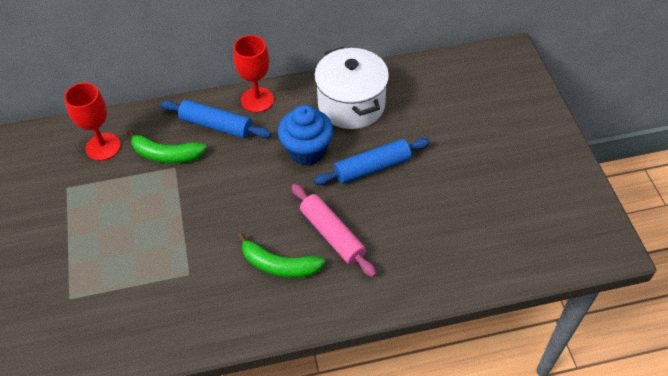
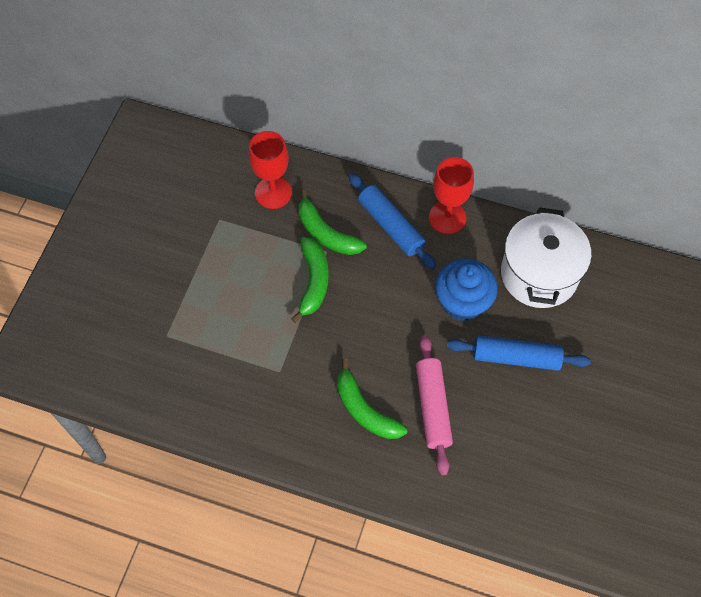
camera: 30 degrees right, 10 degrees up
none -> green banana [291,237,329,323]

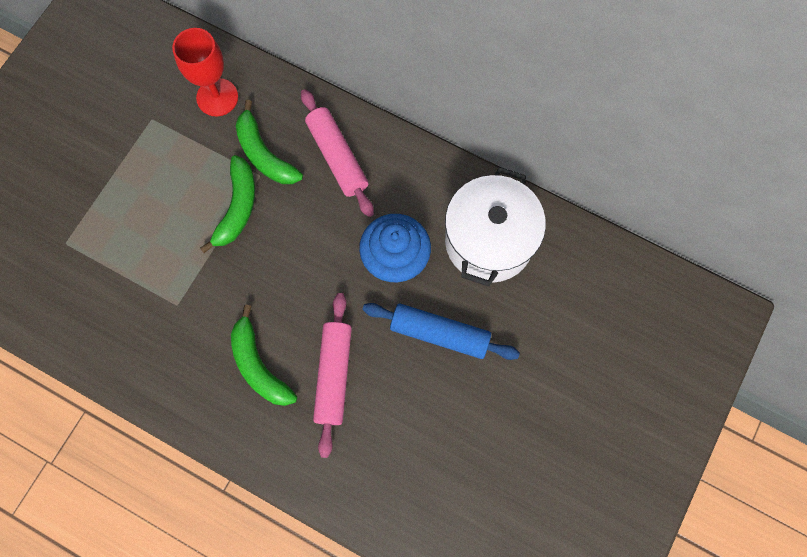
camera: 10 degrees right, 10 degrees up
blue rolling pin [349,173,436,269] -> pink rolling pin [301,89,374,217]
red goblet [429,157,474,234] -> none

